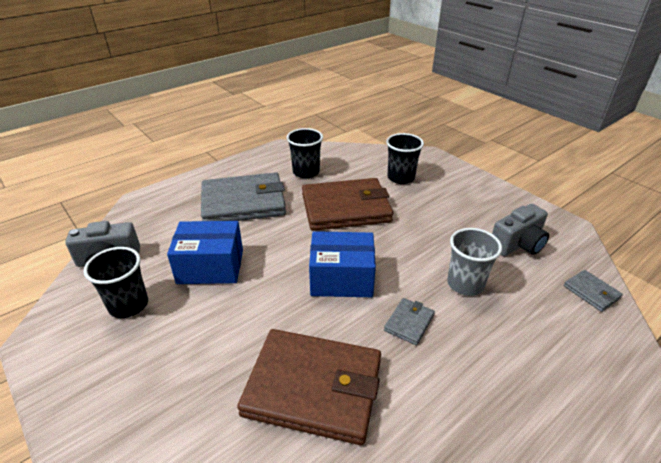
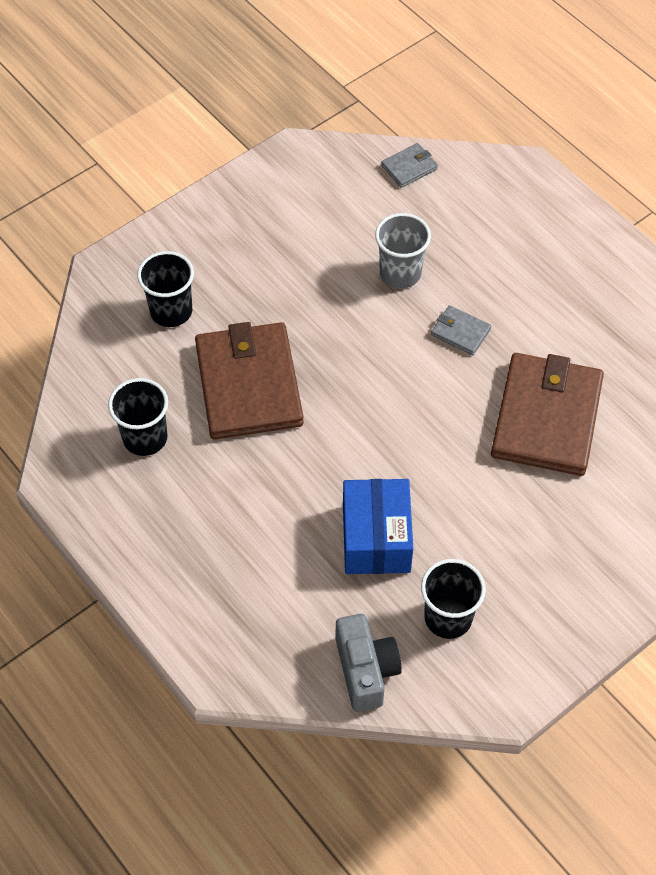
camera: 90 degrees left, 20 degrees up
grey wallet [201,172,286,221] -> none
blue box [309,231,376,297] -> none
grey camera [492,204,549,256] -> none

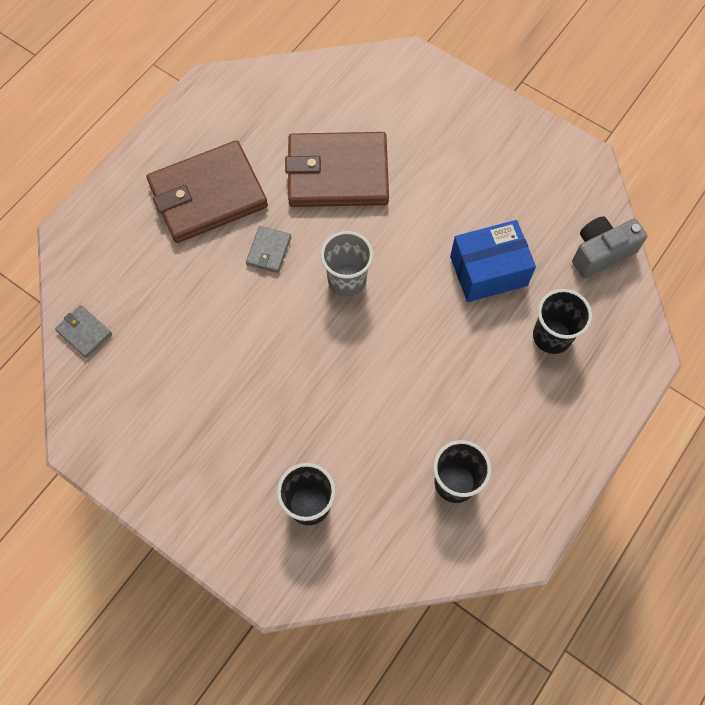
camera: 105 degrees left, 10 degrees up
brown wallet [195,322,304,440] -> brown wallet moved to [146,140,268,243]
grey cup [375,213,431,288] -> grey cup moved to [321,231,373,297]
black cup [421,559,486,639] -> black cup moved to [533,289,592,354]

